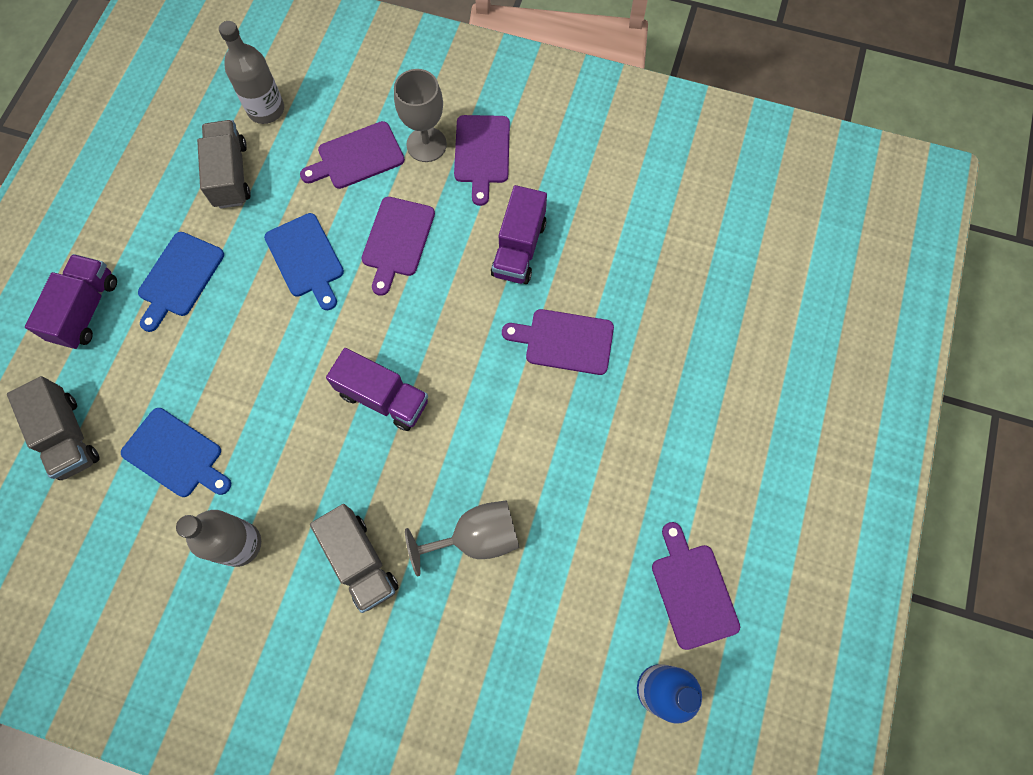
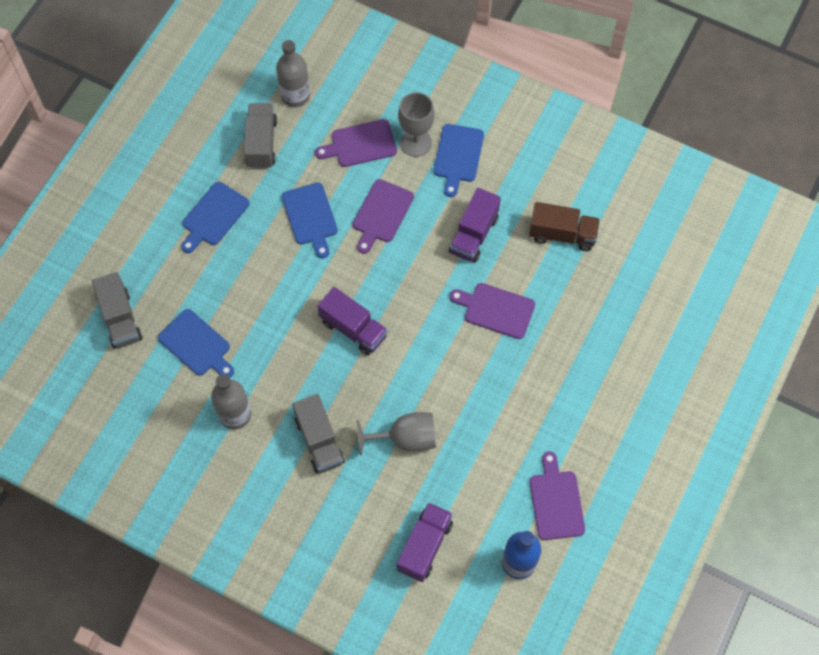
camera: 10 degrees right, 5 degrees down
purple truck [25,254,117,349] -> purple truck moved to [397,502,453,582]
purple cutting board [454,115,510,206] -> blue cutting board [434,124,484,197]
none -> brown truck [529,202,600,251]

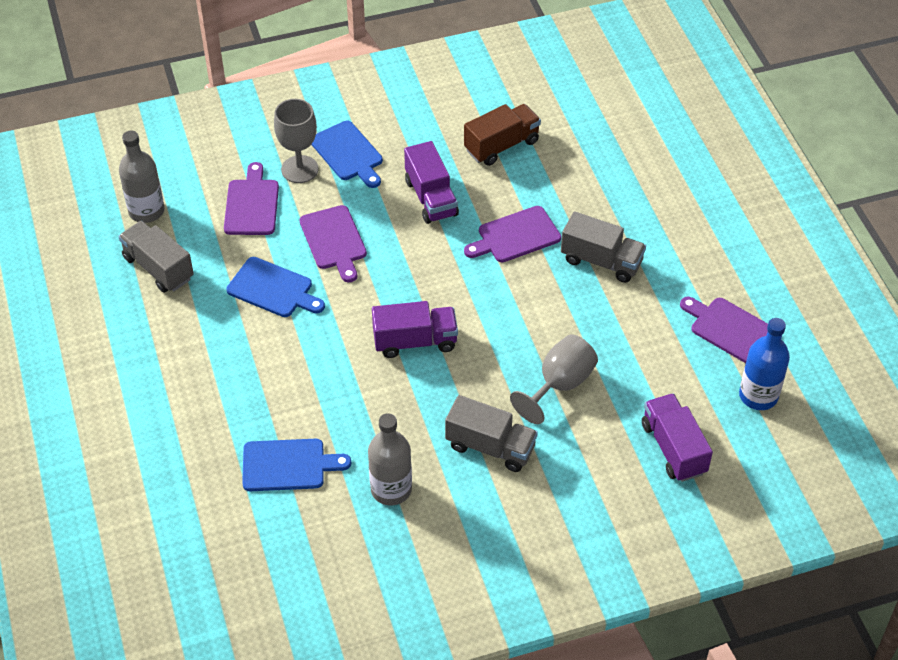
camera: 45 degrees left, 15 degrees down
grey truck [92,272,142,349] -> grey truck moved to [561,211,646,283]
blue cutting board [181,182,249,253] -> none
purple cutting board [315,119,397,167] -> purple cutting board turned 150 degrees clockwise [224,162,279,235]

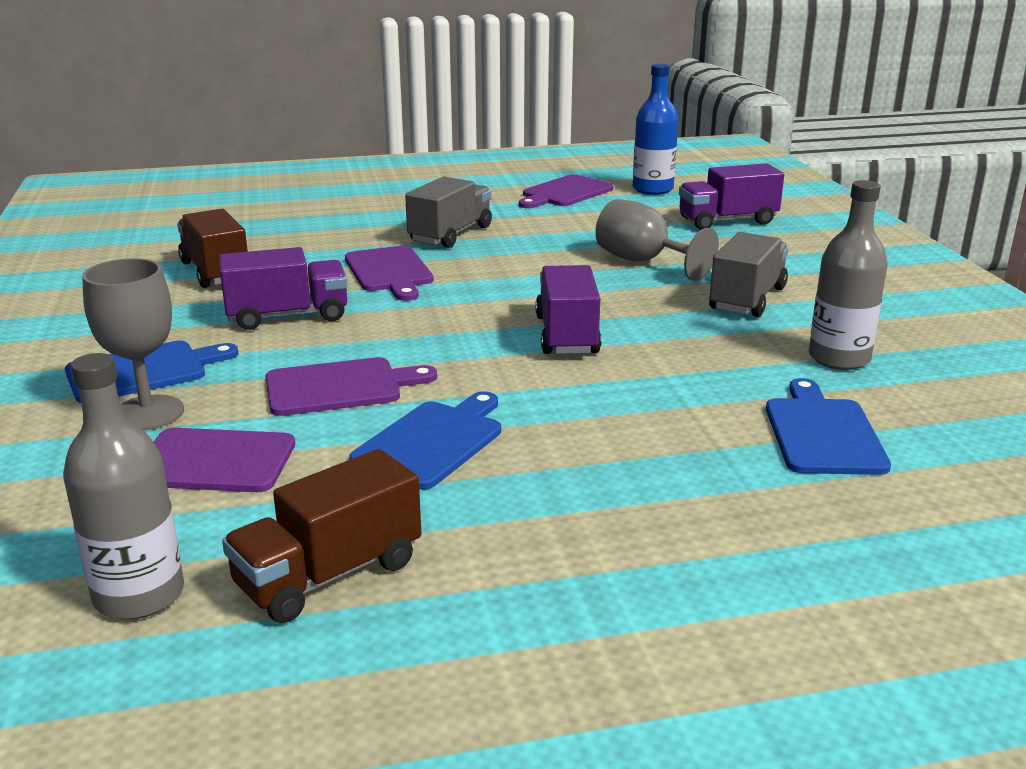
camera: 85 degrees left, 25 degrees down
grey truck [118,221,194,293] -> brown truck [222,449,422,623]

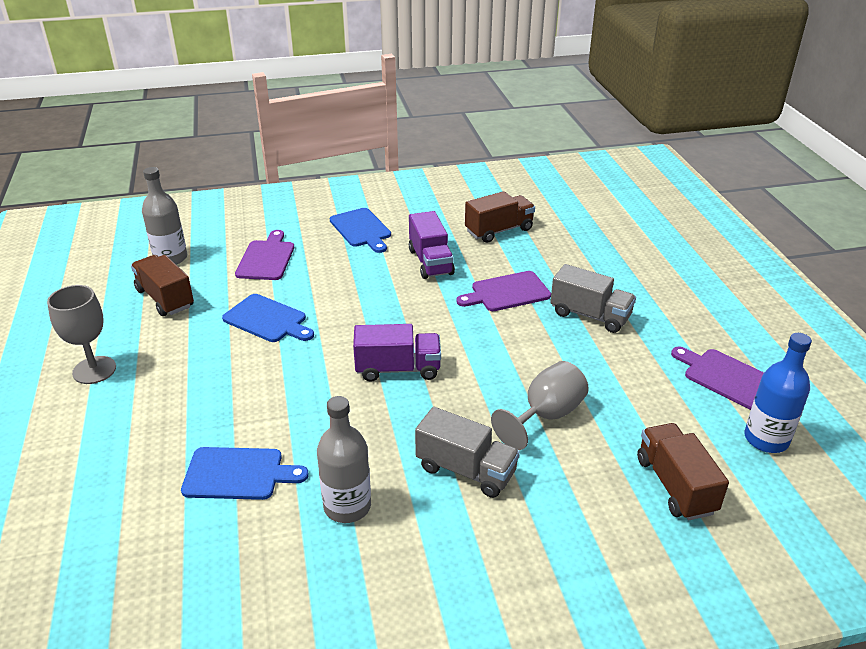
camera: 90 degrees right, 10 degrees up
grey goblet [82,258,184,431] -> grey goblet moved to [47,285,116,384]
purple cutting board [266,357,437,416] -> none
purple truck [679,163,784,230] -> brown truck [637,423,729,520]

